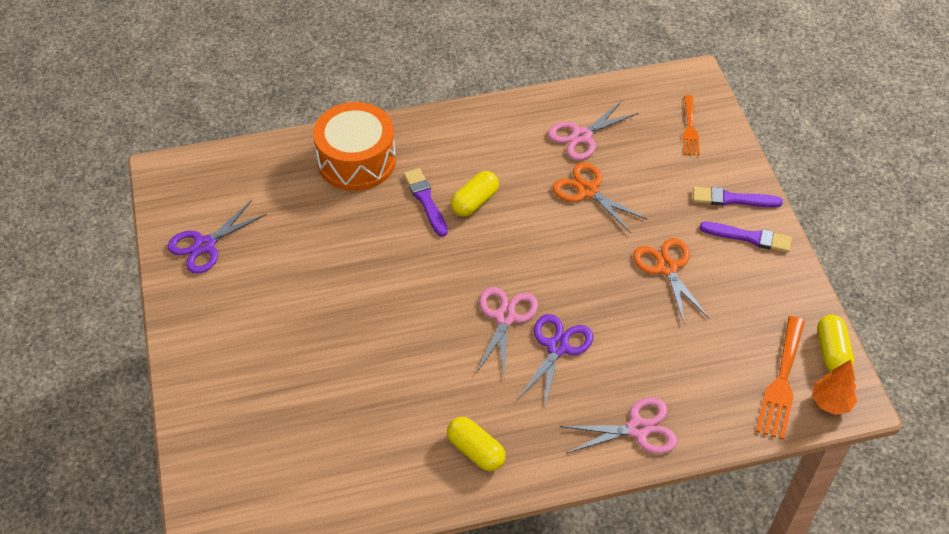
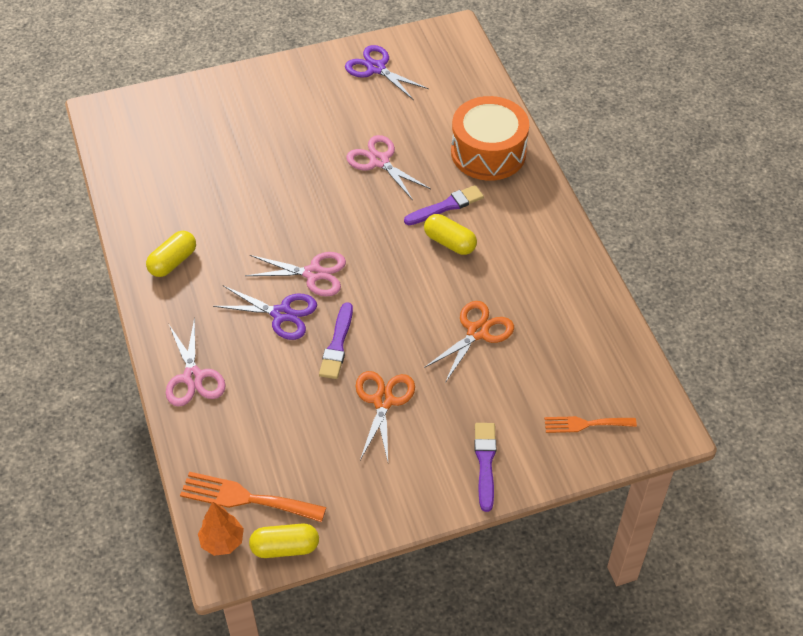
camera: 85 degrees right, 0 degrees up
pink scissors [548,101,638,160] -> pink scissors moved to [346,135,431,200]
orange scissors [633,238,709,323] -> orange scissors turned 60 degrees counterclockwise [356,371,415,461]
purple brush [699,222,792,252] -> purple brush moved to [319,302,353,379]

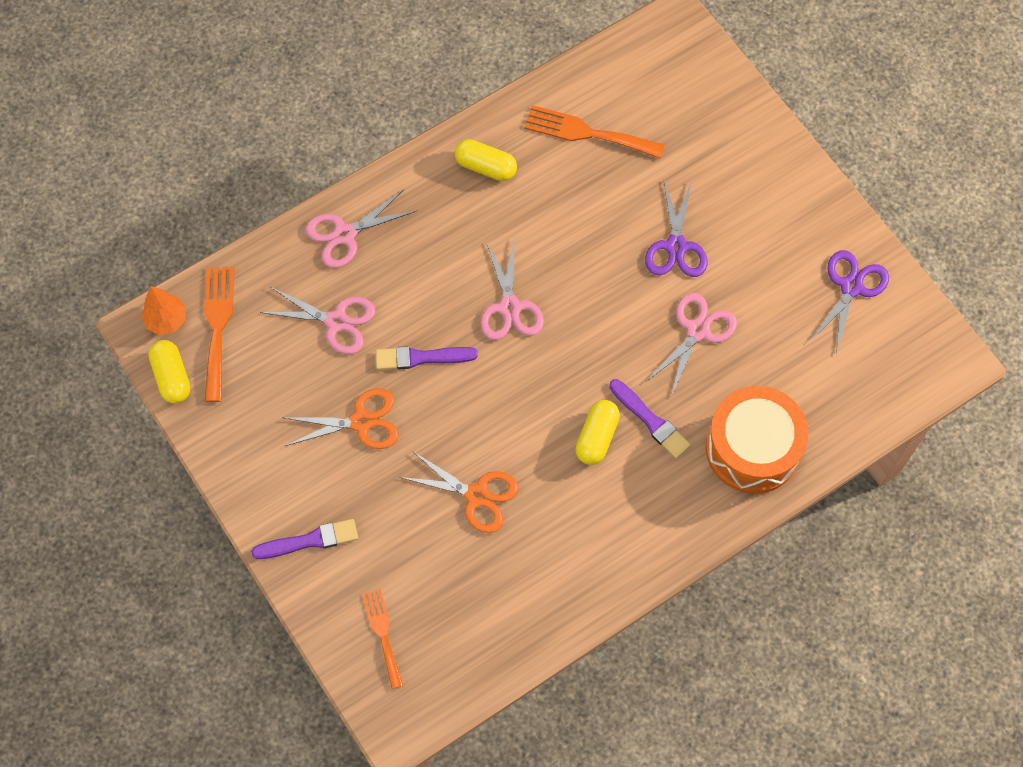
camera: 75 degrees right, 15 degrees up
purple scissors [213,286,317,340] -> purple scissors moved to [645,179,707,277]
none -> pink scissors [260,287,376,354]
none -> orange fork [524,105,664,158]

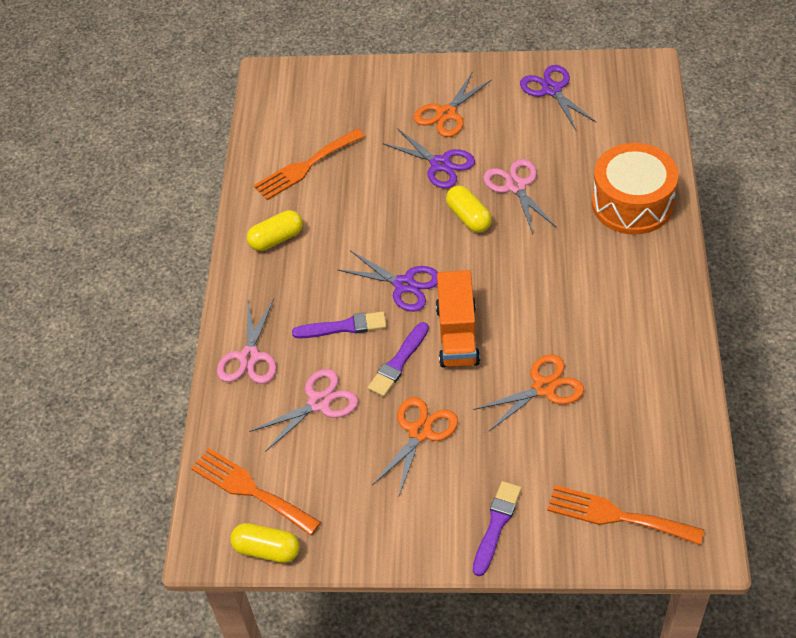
camera: 50 degrees left, 15 degrees down
orange tree [141,286,186,335] -> none
orange fork [362,589,403,689] -> orange fork [547,485,704,545], size x1.55
pink scissors [480,241,544,340] -> purple scissors [338,251,438,312]
yellow capsule [575,400,620,465] -> yellow capsule moved to [446,185,492,233]
purple brush [609,379,691,459] -> purple brush moved to [292,311,387,338]
none -> orange scissors [414,73,492,137]
none -> orange truck [436,270,480,367]

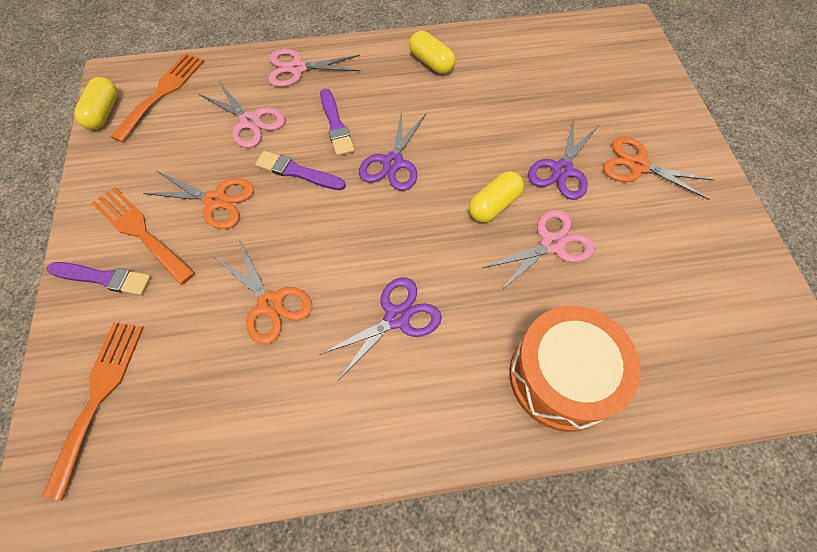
camera: 75 degrees right, 10 degrees up
orange fork [254,129,365,200] -> orange fork moved to [92,187,195,285]
orange truck [436,270,480,367] -> none
purple scissors [520,65,597,130] -> purple scissors moved to [319,277,442,381]

